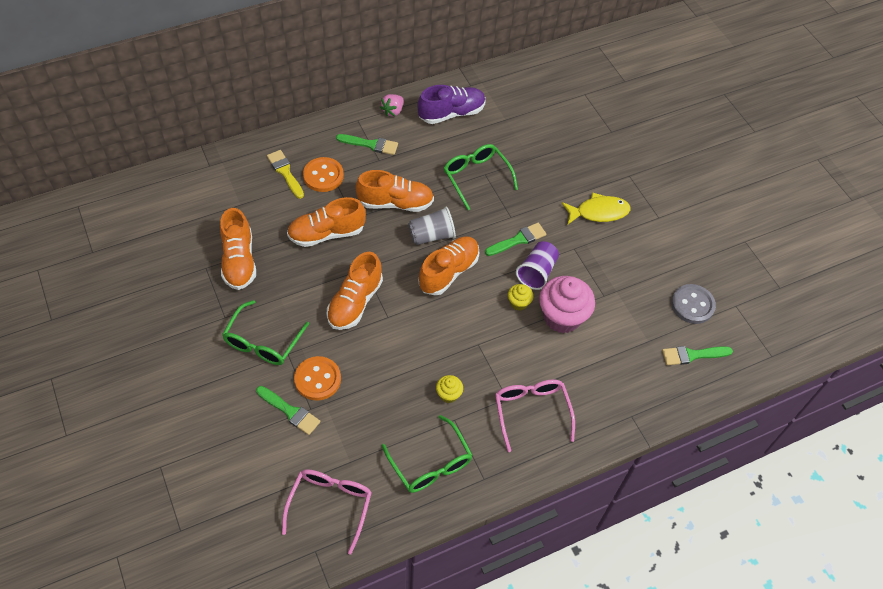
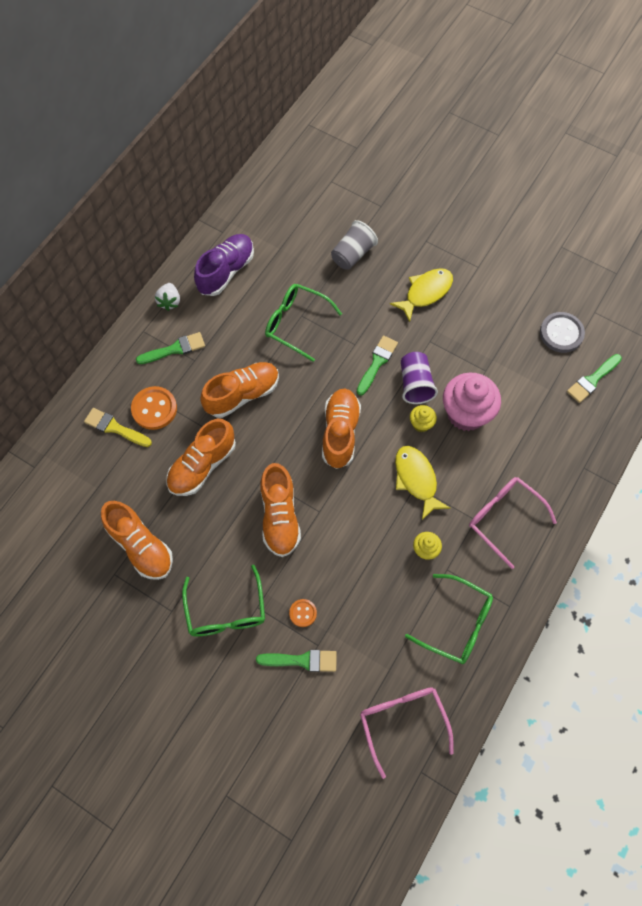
camera: 30 degrees left, 10 degrees up
orange button [294,356,341,400] -> orange button [289,599,317,627], size x0.56
pink strawberry [380,94,403,116] -> white strawberry [155,283,180,311]
grey cup [408,207,456,245] -> grey cup moved to [331,220,378,270]
none -> yellow fish [395,446,450,520]

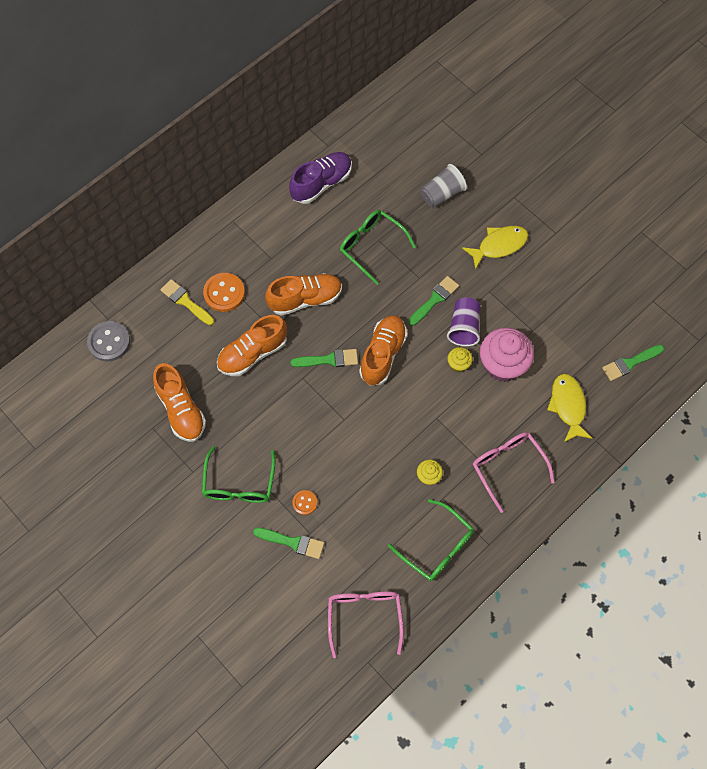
camera: 15 degrees right, 0 degrees up
green brush [136,332,205,364] -> green brush moved to [290,349,358,367]
white strawberry [155,283,180,311] -> none
orange shoe [261,463,301,557] -> none
yellow fish [395,446,450,520] -> yellow fish moved to [547,374,593,442]
grey button [540,312,585,353] -> grey button moved to [87,321,130,362]

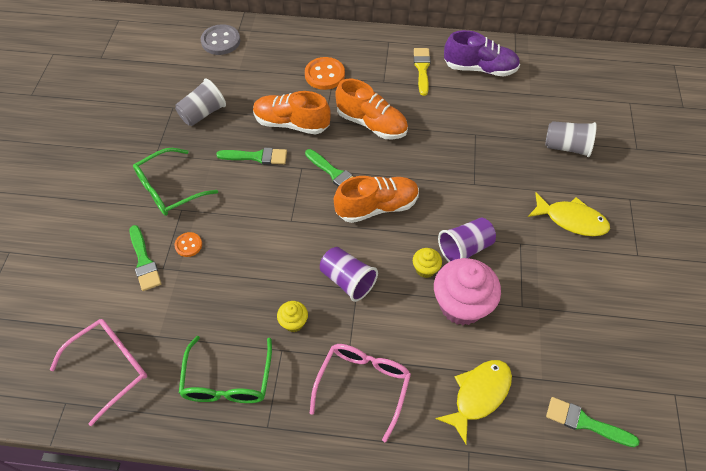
camera: 50 degrees right, 10 degrees down
orange shoe [153,363,206,442] -> grey cup [175,78,226,126]
yellow brush [160,279,214,326] -> yellow brush moved to [414,48,431,96]
green glasses [340,210,416,285] -> none
green brush [408,276,459,326] -> green brush moved to [216,148,287,165]
none -> purple cup [320,247,378,302]

